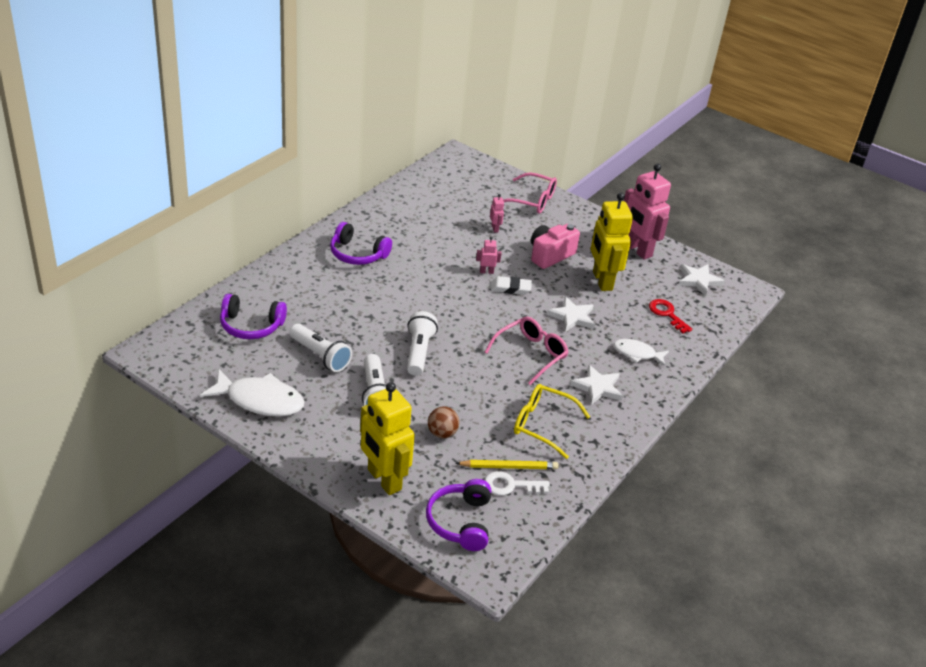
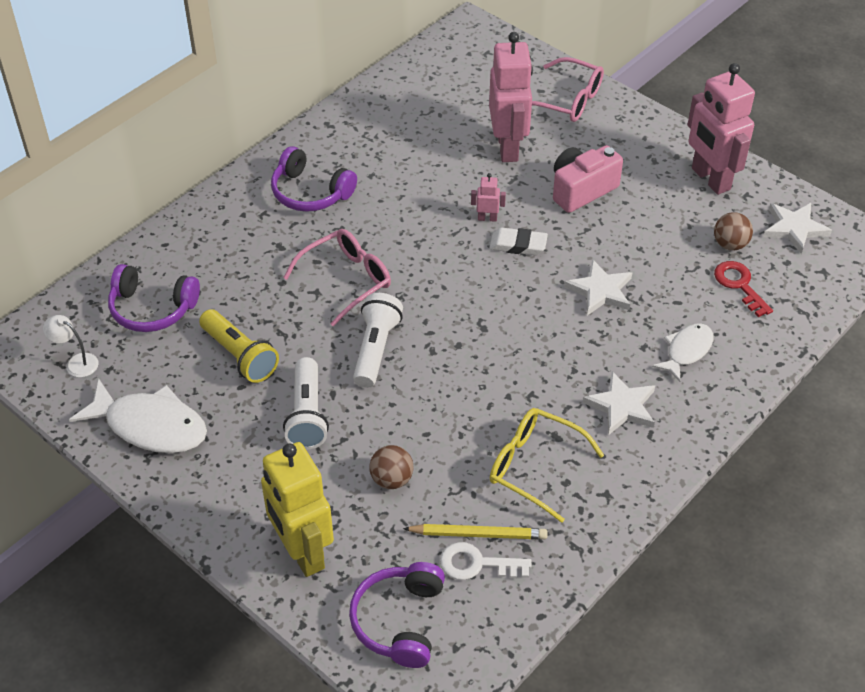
camera: 10 degrees right, 10 degrees up
white flashlight [290,324,352,372] -> yellow flashlight [199,309,279,383]
pink glasses [485,317,568,385] -> pink glasses moved to [283,229,391,326]
pink robot [490,194,504,233] -> pink robot [489,32,533,162], size x2.42
yellow robot [591,192,633,291] -> none
white fish [614,339,669,366] -> white fish turned 105 degrees clockwise [652,324,713,382]
none -> white lamp [43,315,99,377]
none -> brown ball [714,212,753,250]

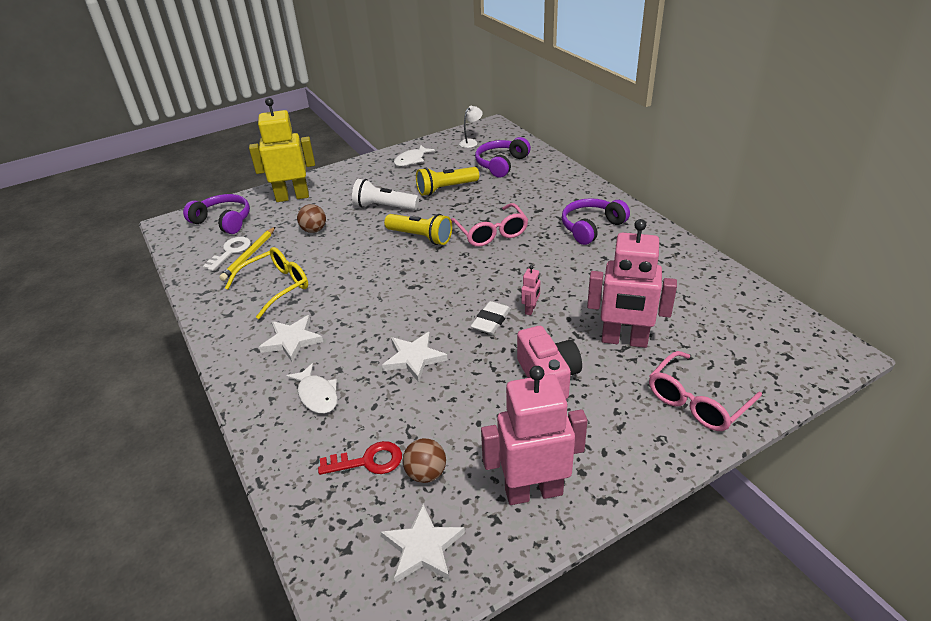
camera: 110 degrees right, 10 degrees down
white fish [69,379,207,453] -> white fish [394,145,435,166], size x0.59
white flashlight [353,293,403,388] -> yellow flashlight [384,214,452,245]

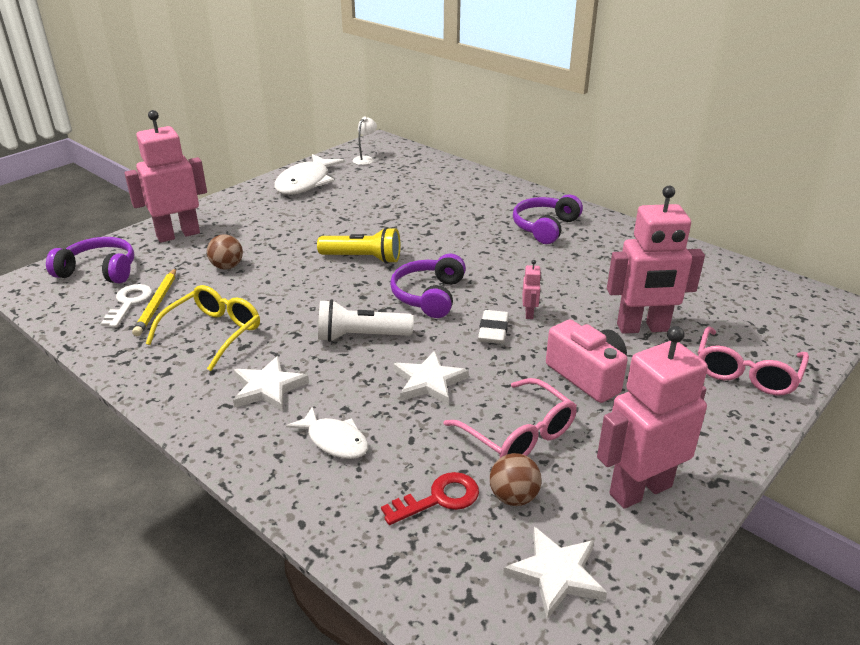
camera: 20 degrees left, 5 degrees down
yellow robot [249,98,315,202] -> pink robot [124,110,207,243]
white flashlight [352,179,419,210] -> white flashlight moved to [318,299,414,342]
white fish [394,145,435,166] -> white fish [274,154,345,194], size x1.68
yellow flashlight [416,167,479,196] -> none
pink glasses [451,203,528,247] -> pink glasses moved to [444,378,577,458]
purple headphones [475,137,531,178] -> purple headphones moved to [390,254,466,318]

